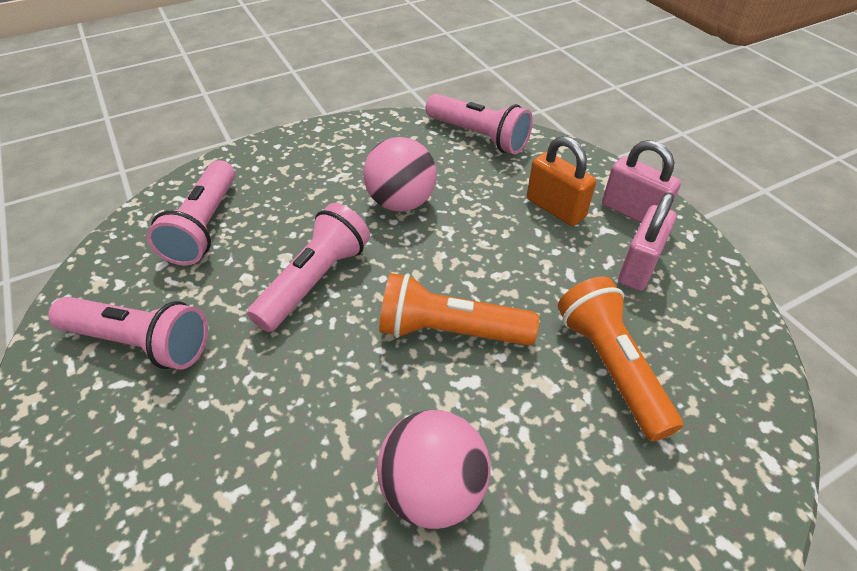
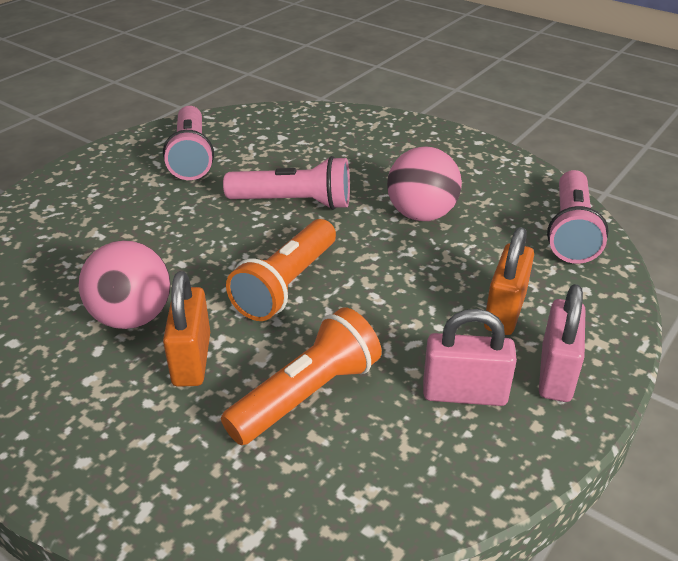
camera: 65 degrees right, 10 degrees down
pink flashlight [147,160,235,265] -> none
orange flashlight [379,273,539,346] -> orange flashlight turned 135 degrees counterclockwise [226,219,336,321]
none -> orange padlock [163,271,210,387]

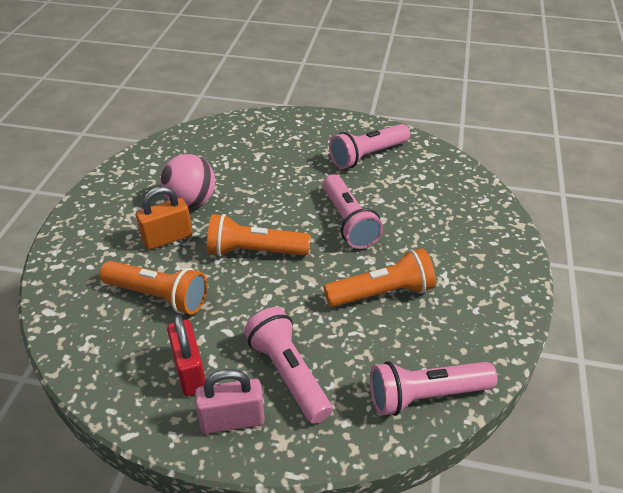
camera: 65 degrees right, 5 degrees up
pink ball [387,146,462,221] -> orange flashlight [324,248,436,307]
pink padlock [423,309,517,406] -> red padlock [167,314,206,396]
orange padlock [484,227,534,335] -> pink flashlight [244,307,332,424]

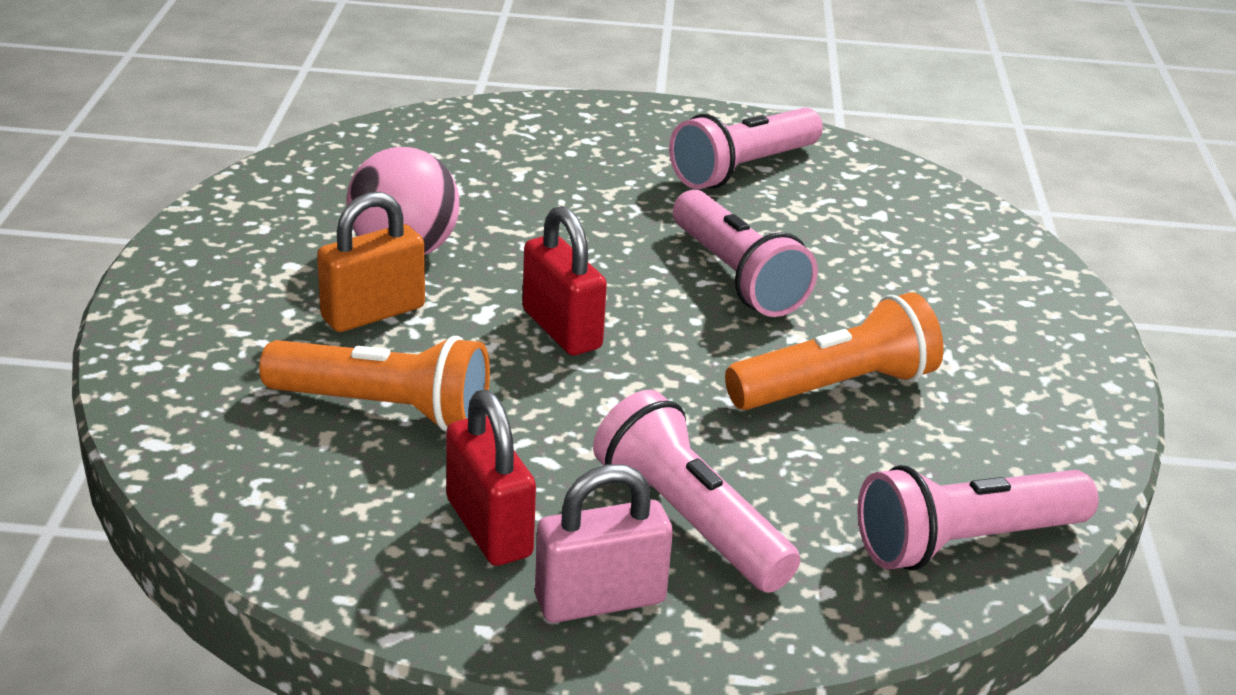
camera: 10 degrees left, 10 degrees down
orange flashlight [207,214,311,256] -> red padlock [522,206,607,356]

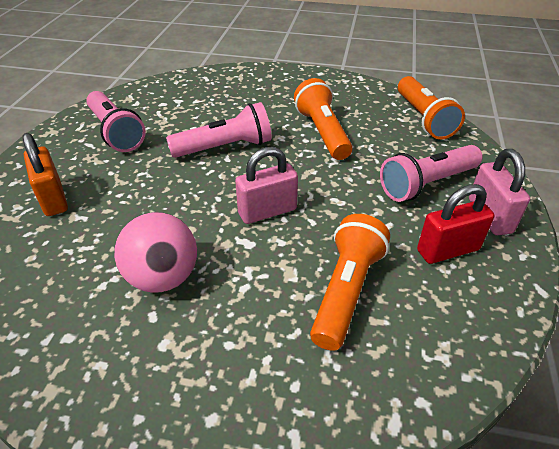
camera: 80 degrees left, 10 degrees up
orange padlock [317,192,425,332] -> orange padlock moved to [23,133,68,216]
red padlock [522,206,607,356] -> pink padlock [235,147,298,224]
pink flashlight [857,465,1099,571] -> orange flashlight [398,76,465,139]

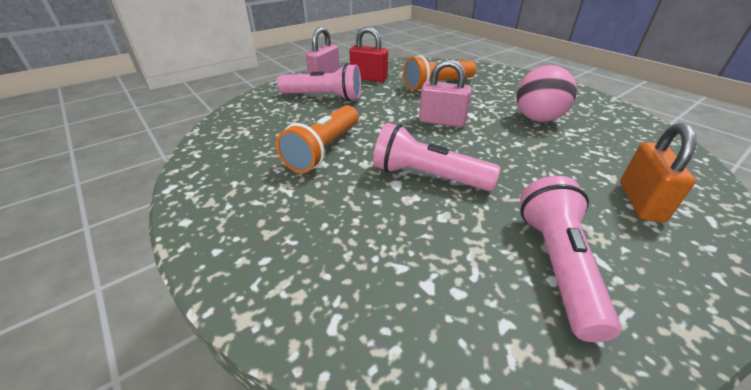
camera: 140 degrees left, 5 degrees down
orange flashlight [398,76,465,139] -> none

